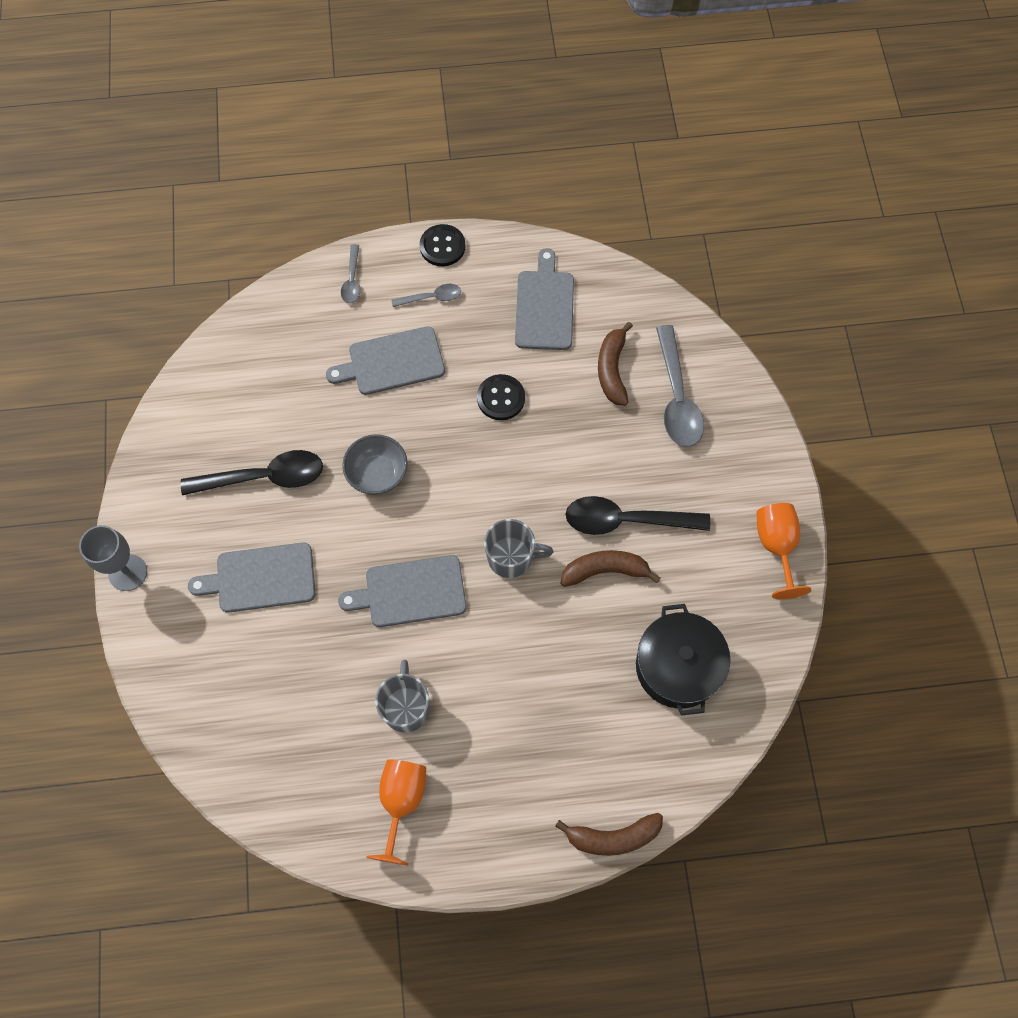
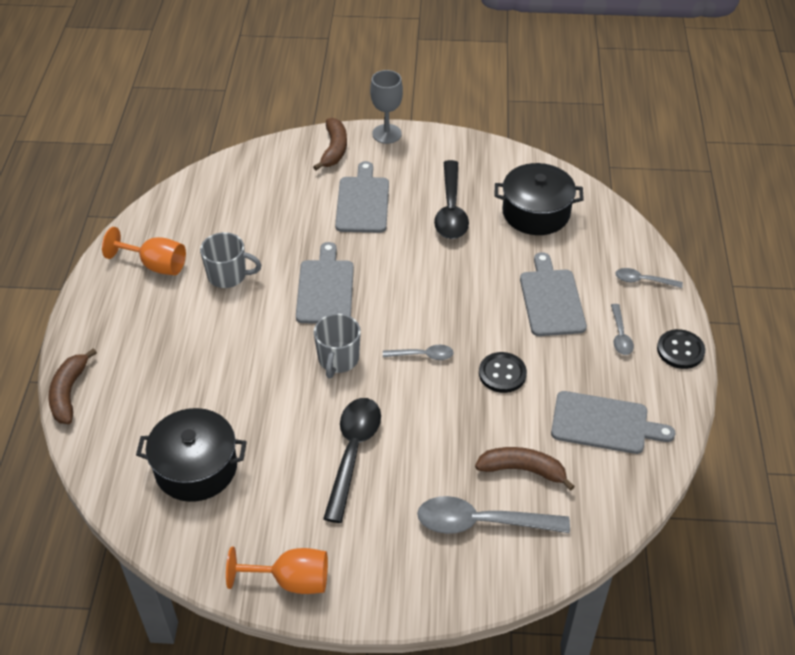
camera: 100 degrees right, 20 degrees down
grey bowl [342,434,408,495] -> none
brown banana [560,550,660,587] -> brown banana moved to [313,118,347,170]
none -> grey spoon [383,345,454,360]
none -> black pot [495,163,584,235]

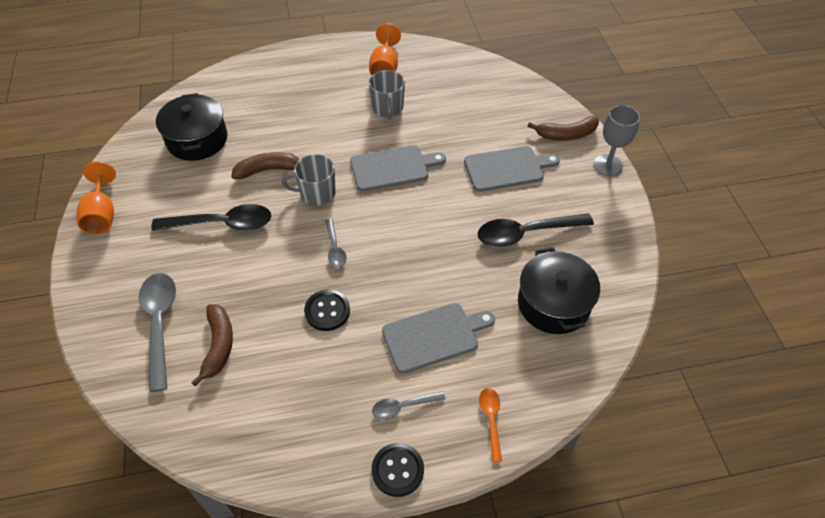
camera: 75 degrees right, 5 degrees up
brown banana [48,348,97,424] -> brown banana moved to [231,152,299,179]
grey cutting board [551,391,676,454] -> none
grey spoon [615,268,683,288] -> orange spoon [479,388,502,462]

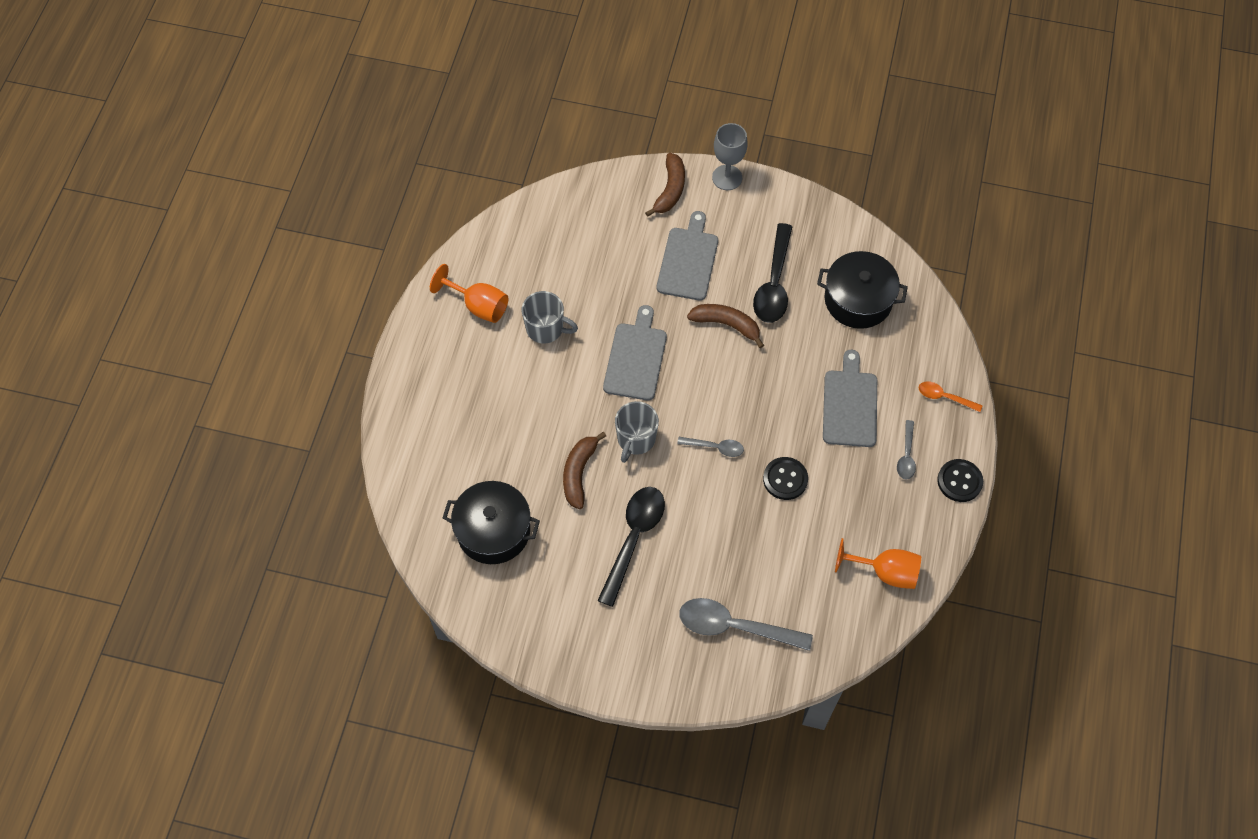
camera: 65 degrees left, 10 degrees up
orange goblet [76,162,116,234] -> orange goblet moved to [835,538,921,589]
brown banana [191,304,233,386] -> brown banana moved to [687,304,764,348]

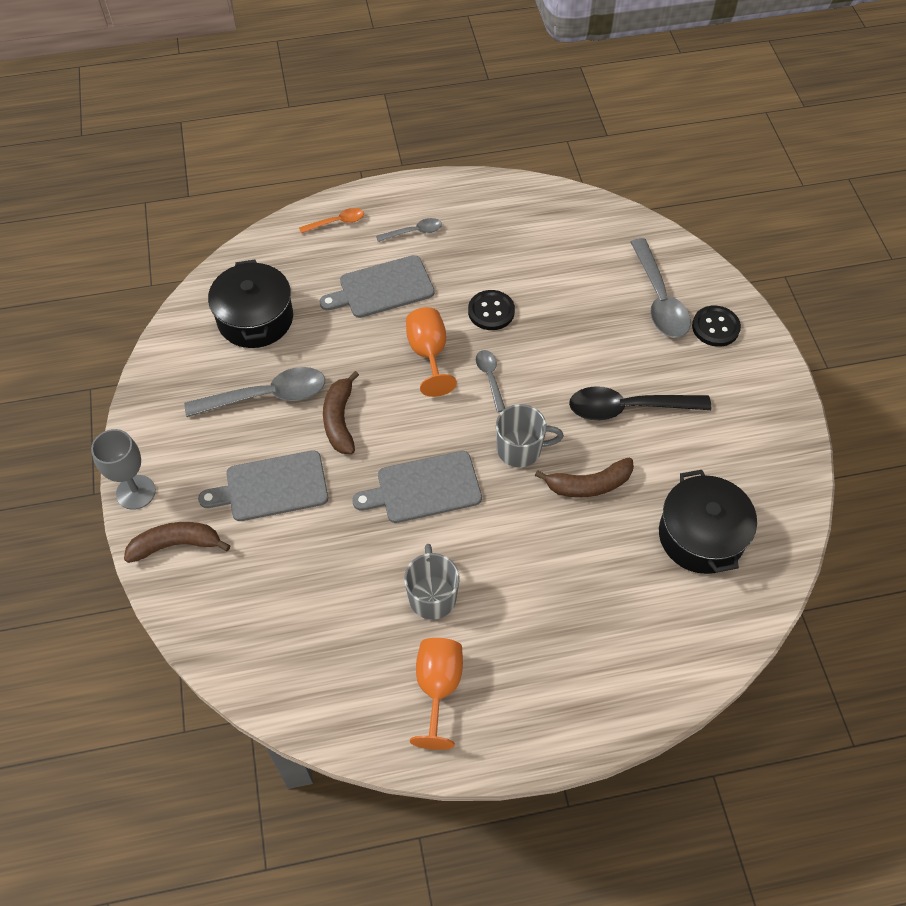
camera: 115 degrees left, 5 degrees down
black spoon [753,223,792,323] -> grey spoon [184,367,325,417]
orange goblet [835,538,921,589] -> orange goblet moved to [406,307,457,397]
orange spoon [919,382,983,412] -> orange spoon turned 105 degrees counterclockwise [299,208,364,233]
black button [937,459,983,502] -> black button moved to [692,306,741,347]

